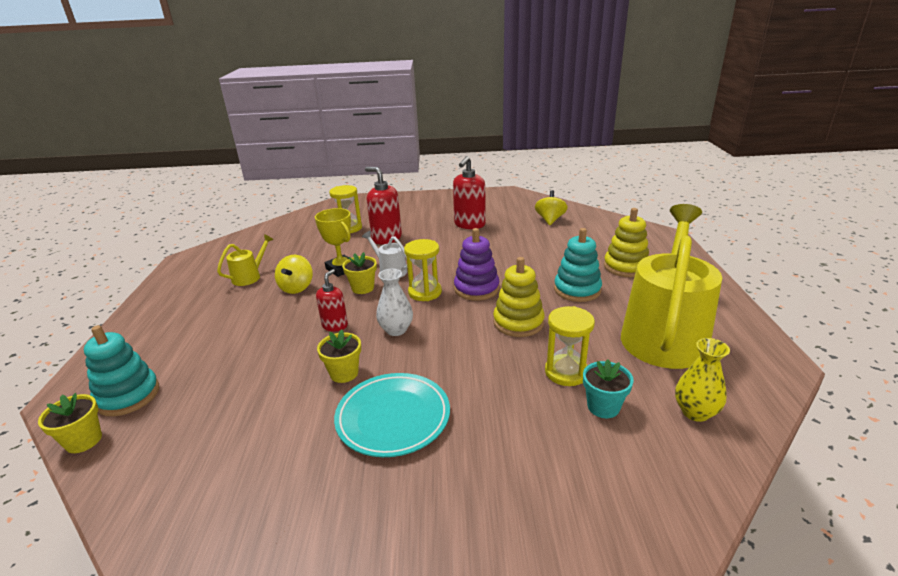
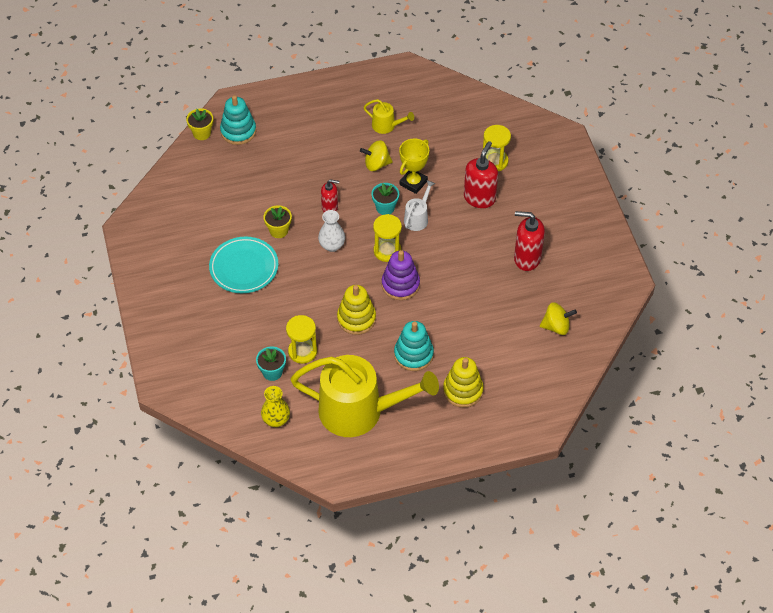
camera: 75 degrees right, 25 degrees up
yellow flower pot [342,252,377,294] -> turquoise flower pot [371,183,399,215]

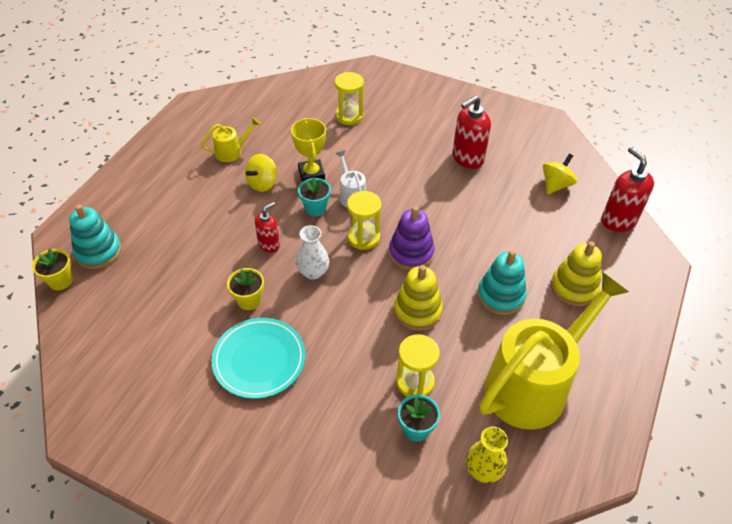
camera: 50 degrees left, 5 degrees down
red soap dispenser [464,141,498,208] -> red soap dispenser moved to [601,147,654,232]

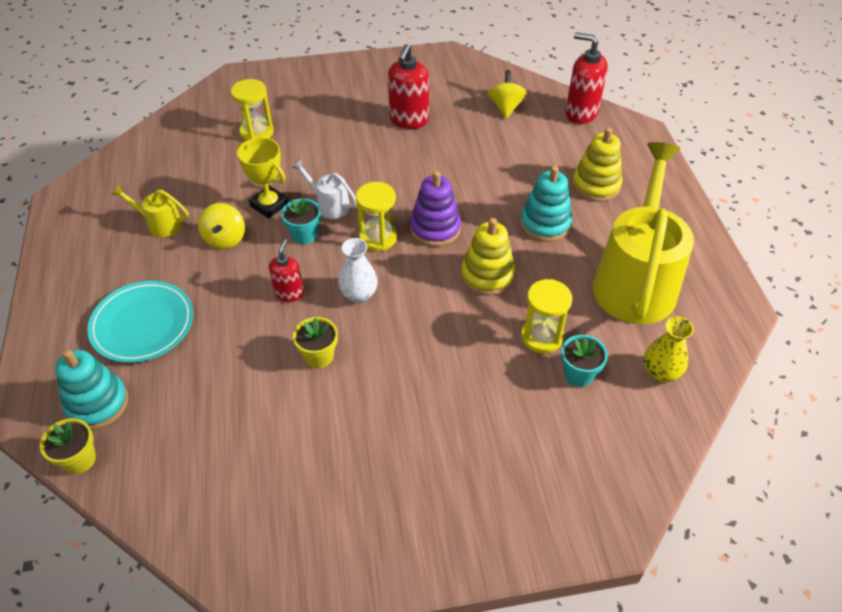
camera: 35 degrees left, 0 degrees up
yellow watering can [201,117,261,162] -> yellow watering can turned 105 degrees counterclockwise [112,185,189,237]
turquoise plate [212,318,305,399] -> turquoise plate moved to [87,281,193,363]

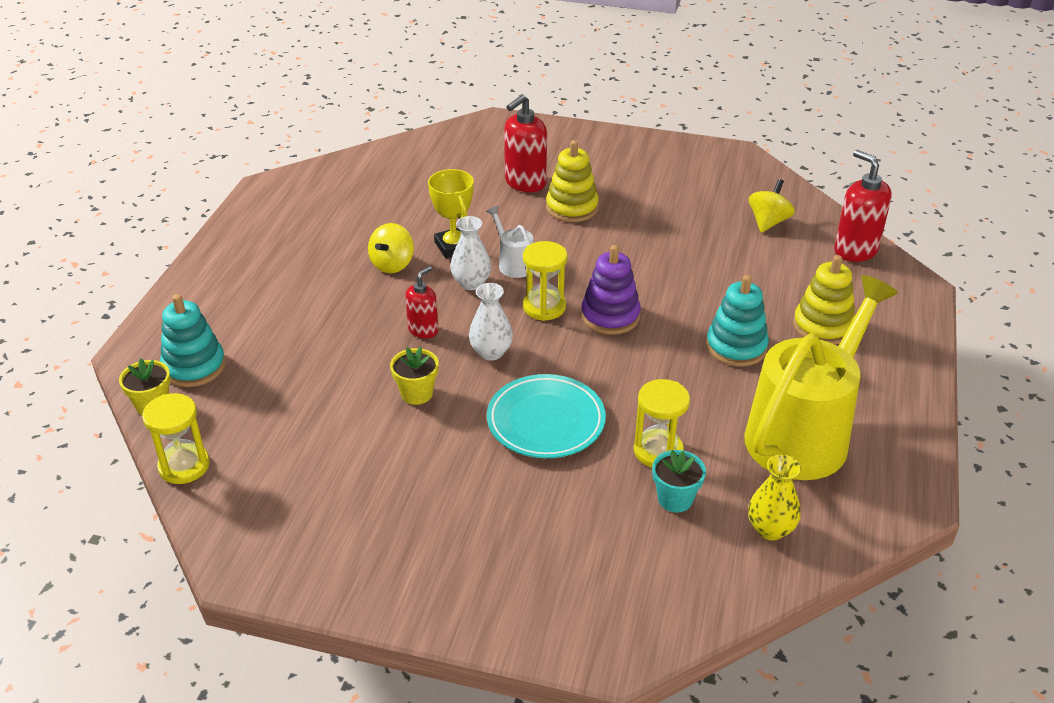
camera: 25 degrees right, 10 degrees down
turquoise plate [87,281,193,363] -> turquoise plate moved to [487,374,606,458]
yellow watering can [112,185,189,237] -> none
yellow hourglass [231,79,274,141] -> yellow hourglass moved to [142,393,210,484]
turquoise flower pot [281,198,321,245] -> white vase [450,216,491,290]
red soap dispenser [388,44,429,129] -> red soap dispenser moved to [504,95,547,192]
yellow stacking toy [461,218,515,295] -> yellow stacking toy moved to [546,140,599,222]

